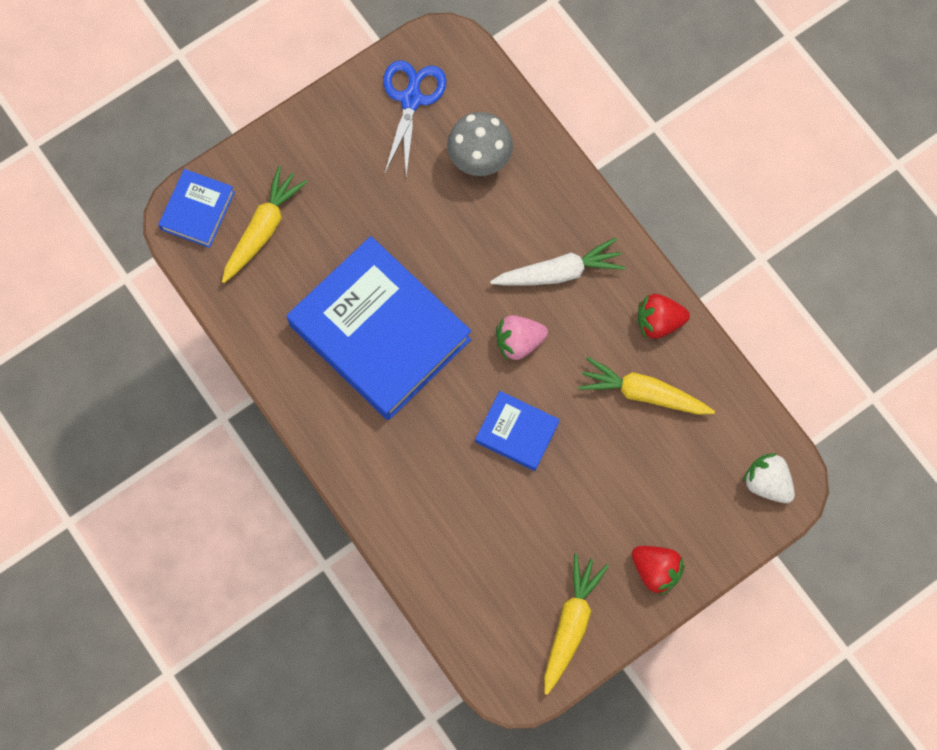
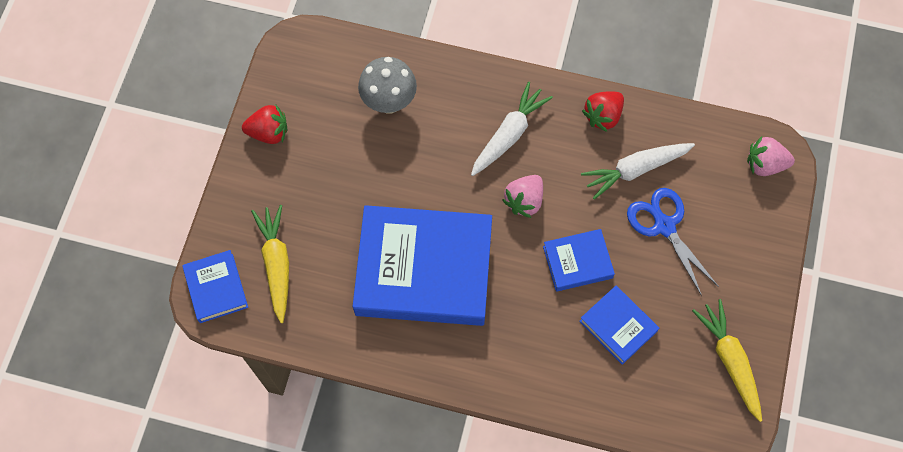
camera: 40 degrees left, 5 degrees down
blue scissors [383,60,446,177] -> blue scissors moved to [627,188,719,296]
yellow carrot [578,357,715,415] -> white carrot [581,143,695,200]
red strawberry [632,546,685,596] -> red strawberry moved to [242,105,287,144]
white strawberry [743,453,795,503] -> pink strawberry [747,136,795,176]
none -> blue book [579,286,659,365]

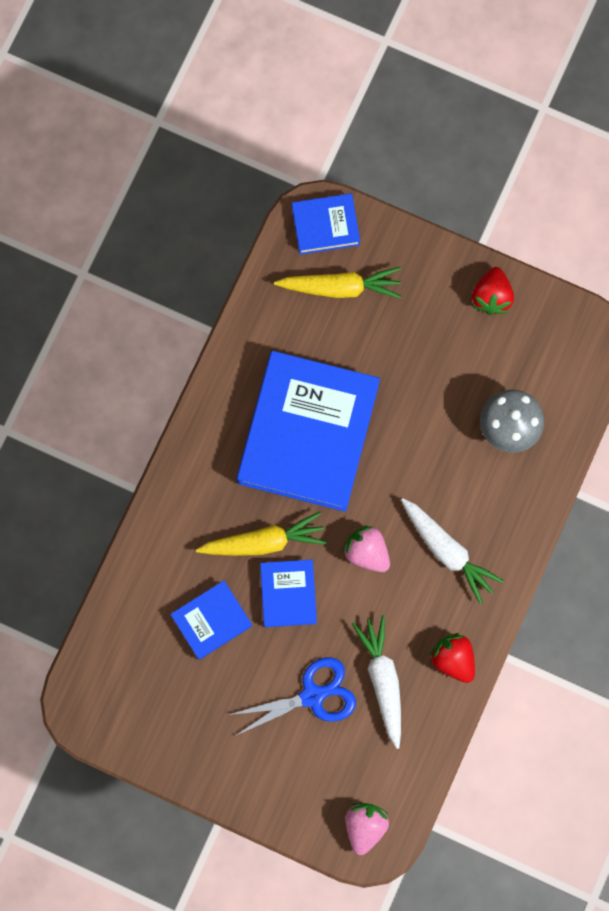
camera: 100 degrees right, 10 degrees up
yellow carrot [692,299,762,422] -> yellow carrot moved to [196,512,327,556]

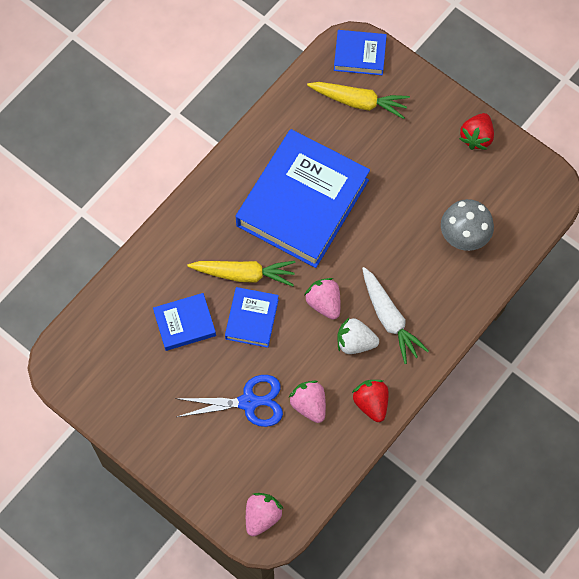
camera: 15 degrees right, 10 degrees down
white carrot [352,615,401,749] -> pink strawberry [289,381,326,423]
none -> white strawberry [337,318,379,354]

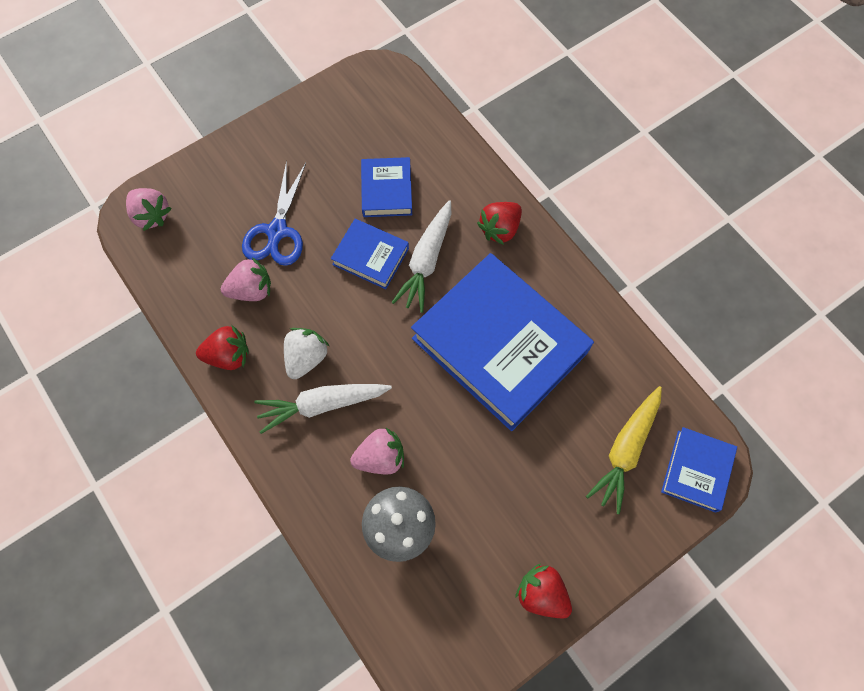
camera: 105 degrees right, 0 degrees up
yellow carrot [187,261,296,286] -> white carrot [392,200,451,313]
pink strawberry [304,278,341,319] -> pink strawberry moved to [350,428,404,475]
none -> red strawberry [477,202,522,245]

